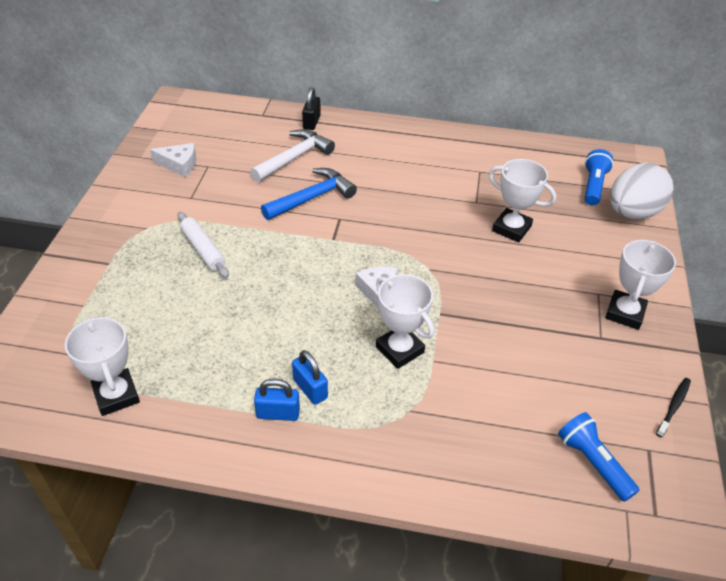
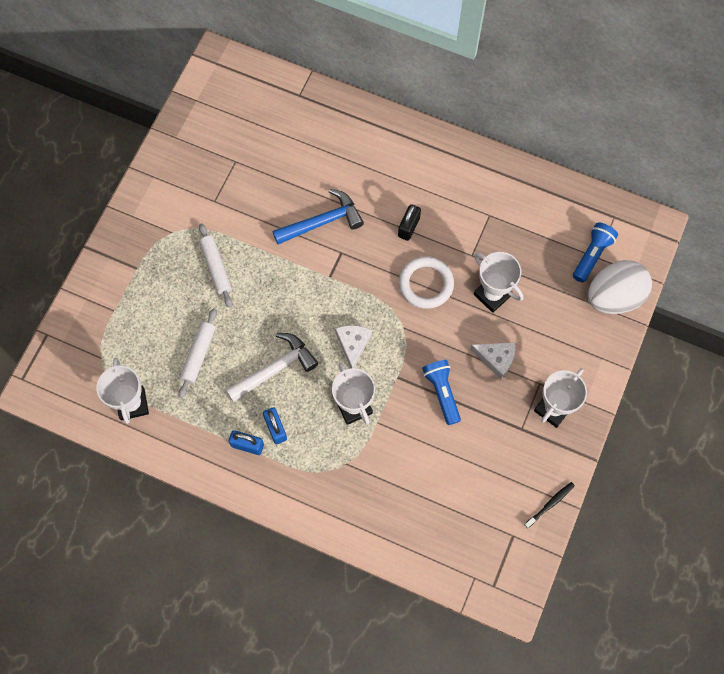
camera: 15 degrees right, 25 degrees up
white cheese [150,143,196,177] -> white cheese moved to [470,342,515,379]
white hammer [250,129,335,182] -> white hammer moved to [226,333,318,402]
black padlock [302,87,321,130] -> black padlock moved to [398,204,421,241]
blue flashlight [558,412,639,502] -> blue flashlight moved to [422,360,461,425]
none -> white rolling pin [178,308,217,398]
none -> white ring [399,256,454,309]

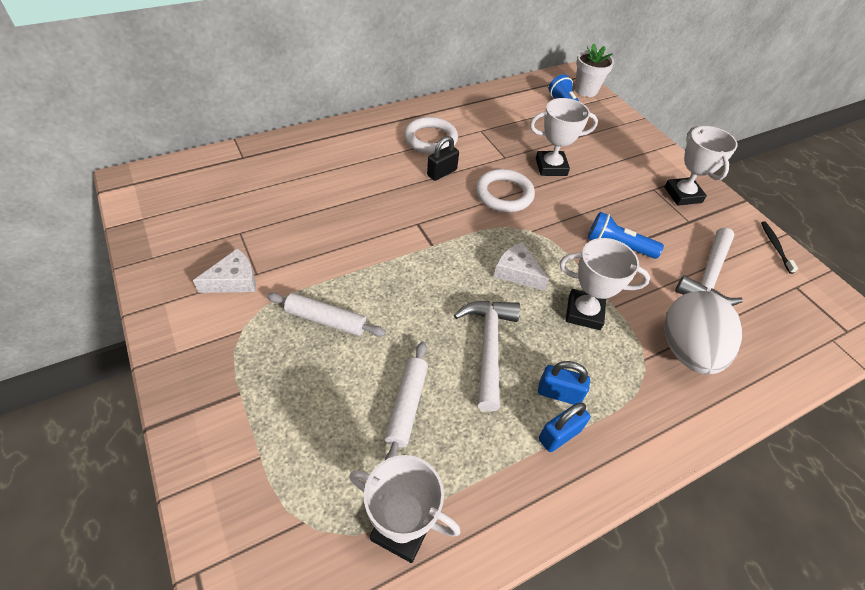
camera: 55 degrees left, 20 degrees down
white rolling pin [178,308,217,398] -> white rolling pin turned 45 degrees clockwise [385,341,428,460]
blue hammer [272,189,364,244] -> none
black padlock [398,204,421,241] -> black padlock turned 75 degrees clockwise [427,136,459,181]
white cheese [470,342,515,379] -> white cheese moved to [193,248,256,293]
white egg [588,260,652,314] -> white egg moved to [664,291,742,375]
none -> white ring [404,117,458,154]
none -> white flower pot [575,43,614,97]
none -> white hammer [675,228,743,306]

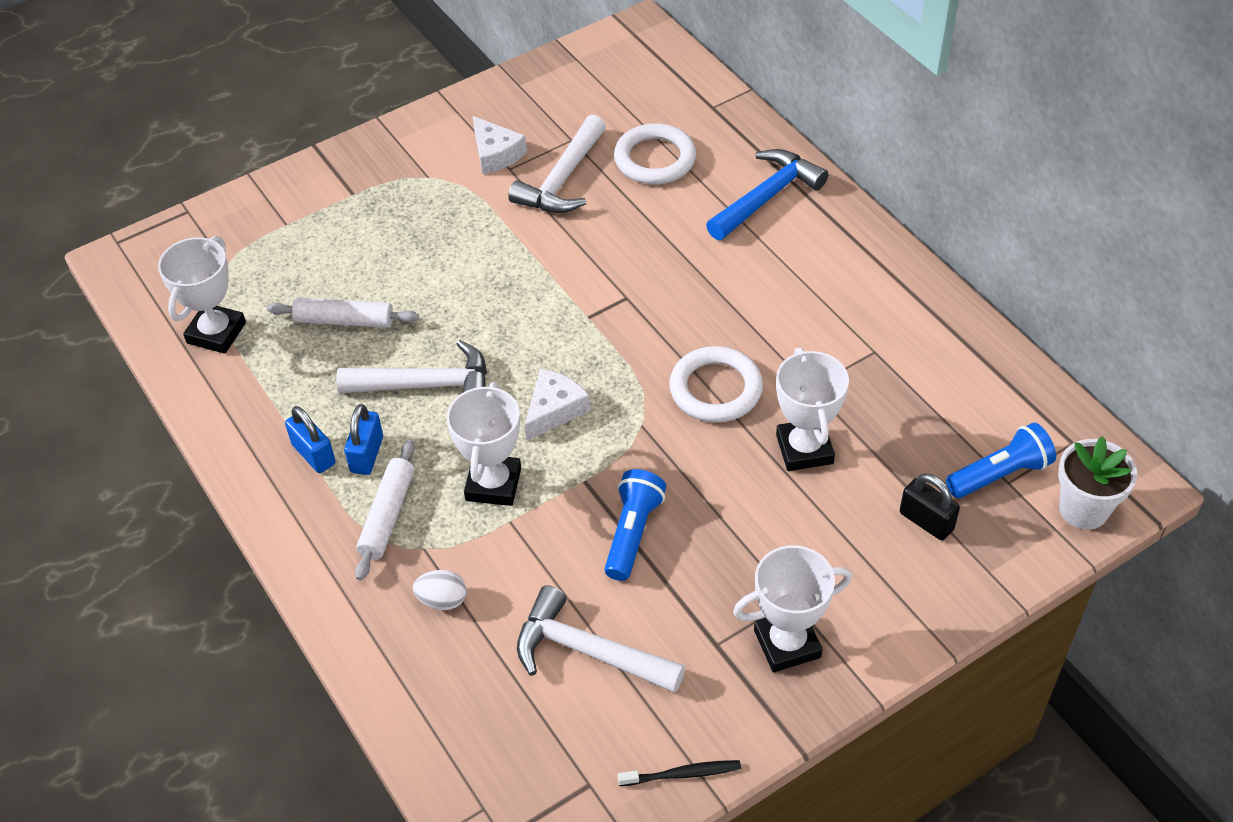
camera: 90 degrees right, 0 degrees up
white rolling pin [267,293,386,337] -> white rolling pin moved to [355,440,415,581]
white ring [404,117,458,154] -> white ring moved to [614,123,696,184]
black padlock [427,136,459,181] -> black padlock moved to [900,473,960,540]
white egg [664,291,742,375] -> white egg [413,570,466,610], size x0.43
none -> white hammer [508,115,606,213]
none -> blue hammer [706,149,828,240]

